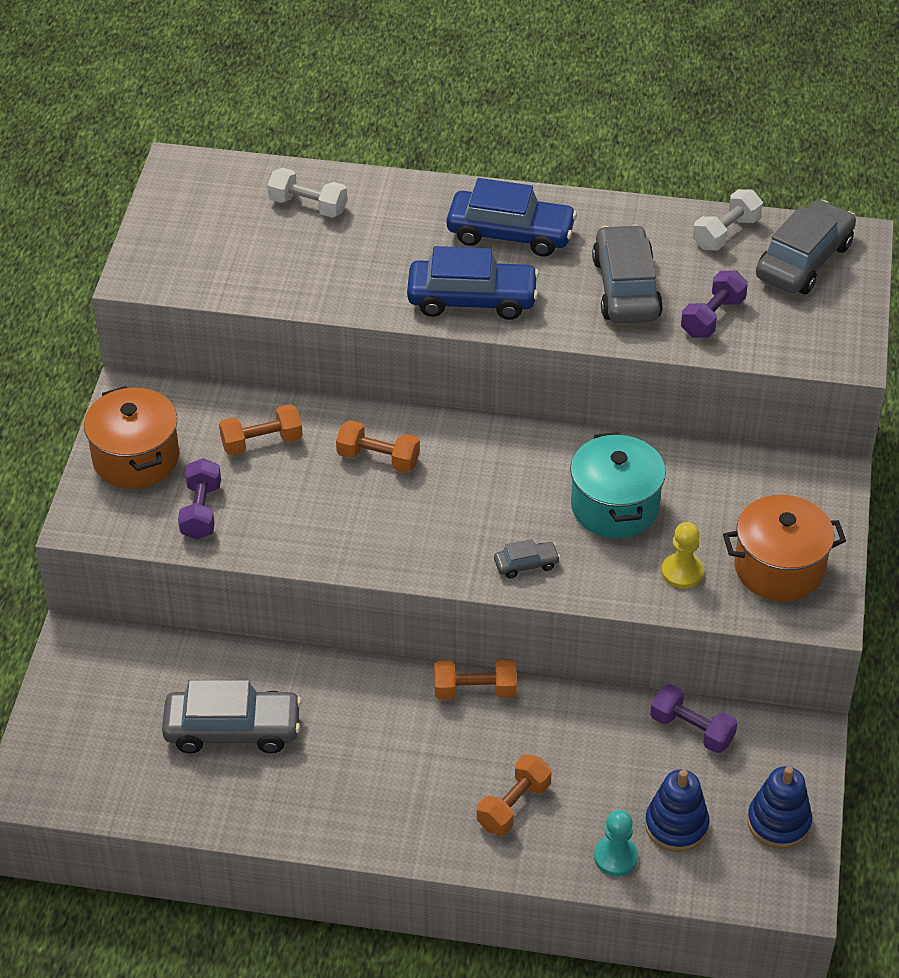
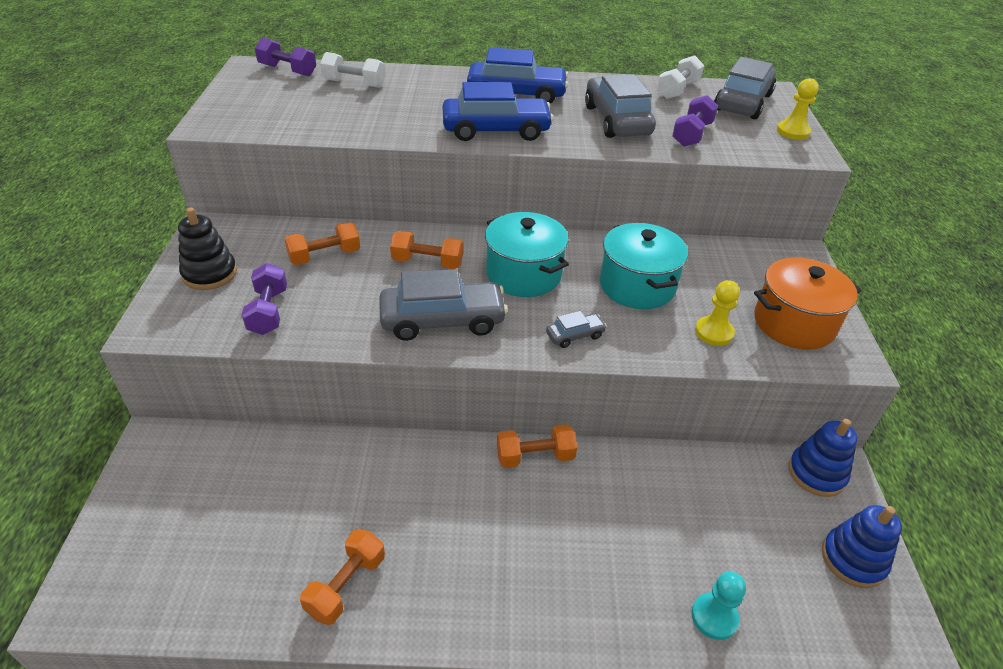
camera: 10 degrees left, 5 degrees down
orange pot [84,386,179,489] -> black stacking toy [178,208,237,290]
grey car [162,680,302,753] -> grey car moved to [379,269,508,341]
orange dumbbell [477,755,552,835] -> orange dumbbell moved to [300,529,385,625]
blue stacking toy [645,769,710,852] -> blue stacking toy moved to [789,419,858,497]
purple dumbbell [650,684,737,753] -> purple dumbbell moved to [255,38,316,76]
none -> turquoise pot [485,212,569,297]
none -> yellow pawn [777,78,819,140]

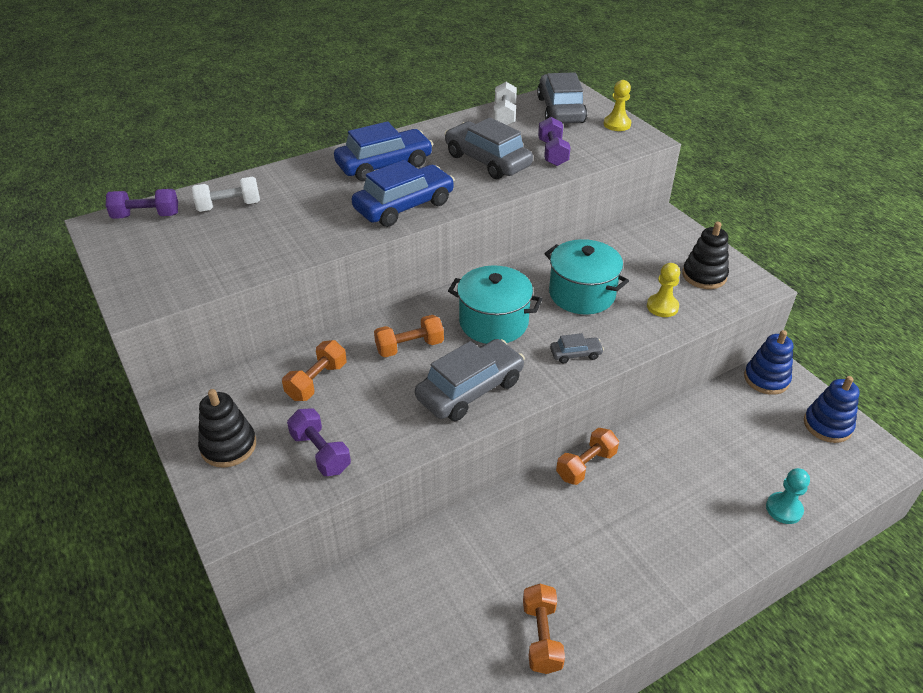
camera: 30 degrees left, 0 degrees up
grey car [546,311,607,348] -> grey car turned 45 degrees clockwise [550,333,604,363]
orange pot [754,257,861,350] -> black stacking toy [682,222,729,289]

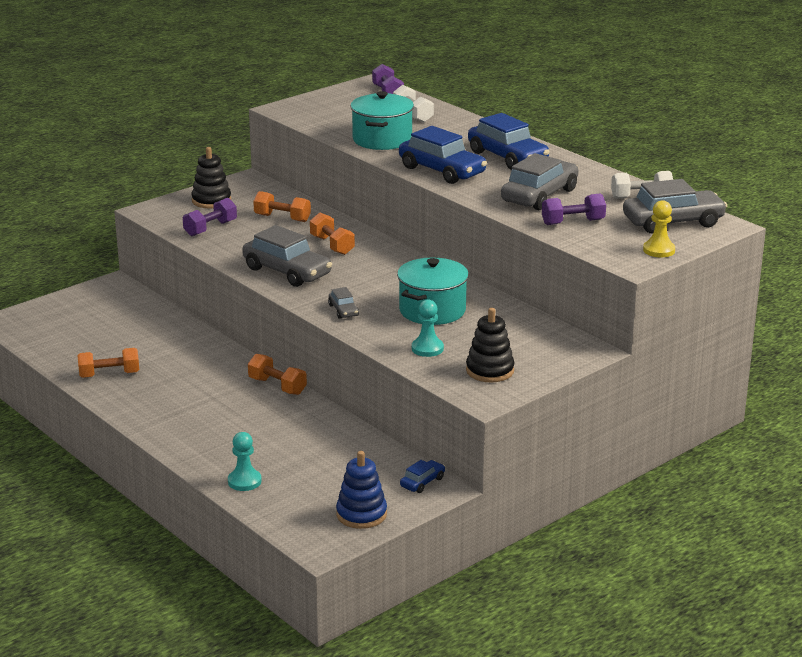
camera: 80 degrees right, 15 degrees down
turquoise pot [448,265,542,344] -> turquoise pot moved to [350,91,414,150]
yellow pawn [647,263,680,317] -> turquoise pawn [412,299,444,357]
blue stacking toy [744,330,793,395] -> blue car [400,460,445,493]

